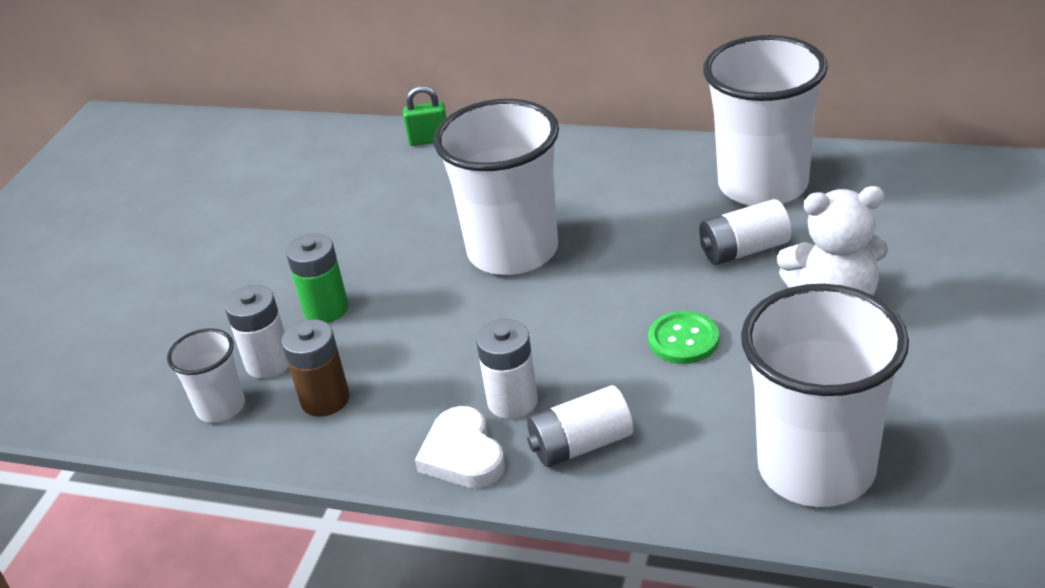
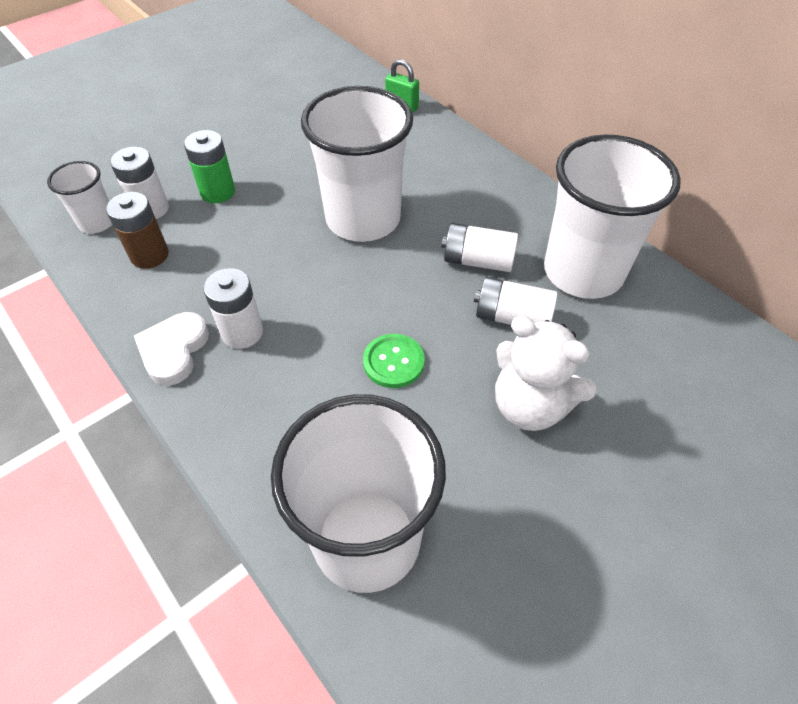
camera: 30 degrees right, 15 degrees up
white battery [527,385,633,467] -> white battery moved to [442,223,518,272]

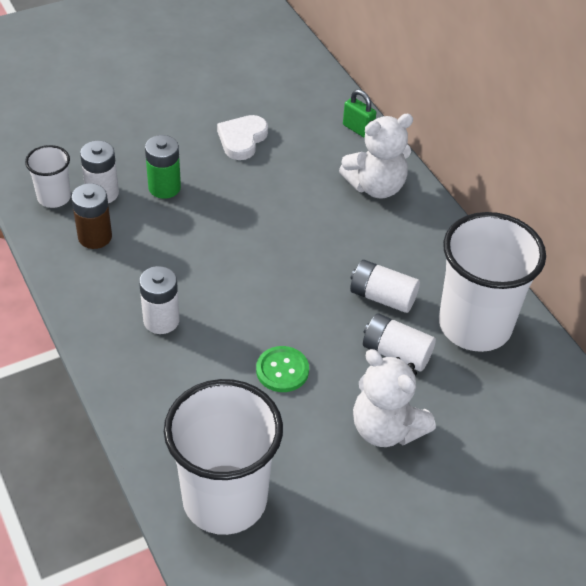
camera: 10 degrees right, 5 degrees down
white heart [134,312,209,386] -> white heart moved to [217,115,268,160]
white cup [301,86,413,242] -> none
none -> white teddy bear [339,114,413,199]

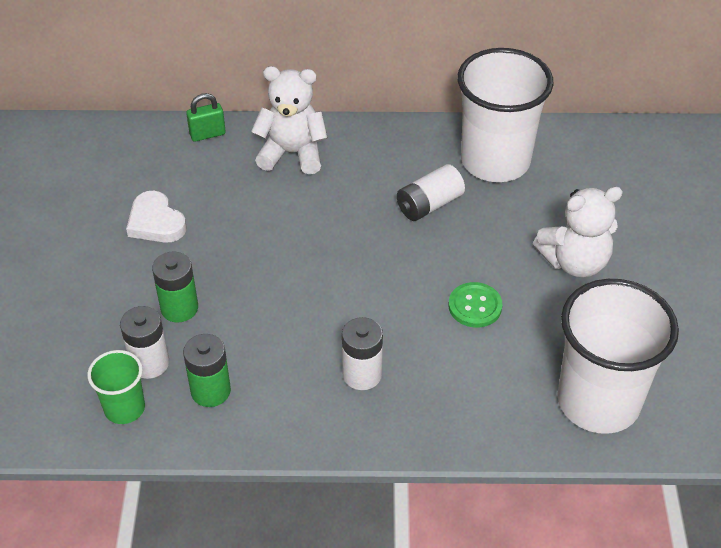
camera: 60 degrees left, 0 degrees up
white cup [25,145,71,208] -> green cup [87,350,145,424]
brown battery [71,183,112,249] -> green battery [183,334,231,407]
white teddy bear [339,114,413,199] -> white teddy bear turned 90 degrees counterclockwise [251,66,328,174]
white battery [363,313,436,371] -> none

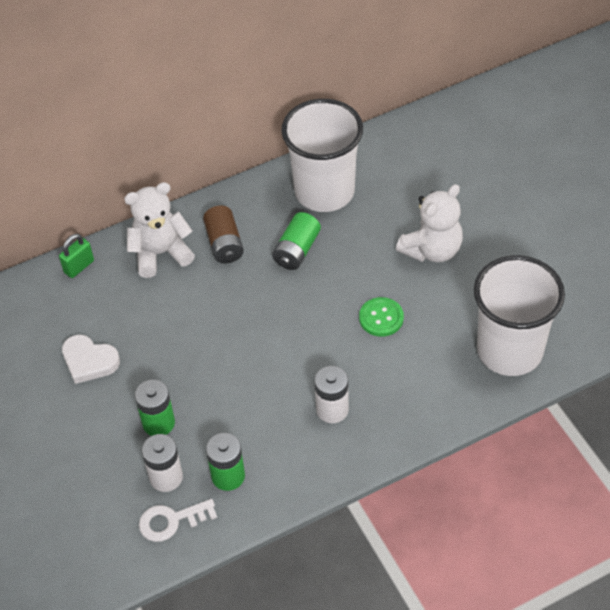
camera: 25 degrees left, 5 degrees up
green cup [87,350,145,424] -> white key [139,499,217,542]
white battery [397,164,465,221] -> green battery [272,212,321,270]
none -> brown battery [203,205,244,263]

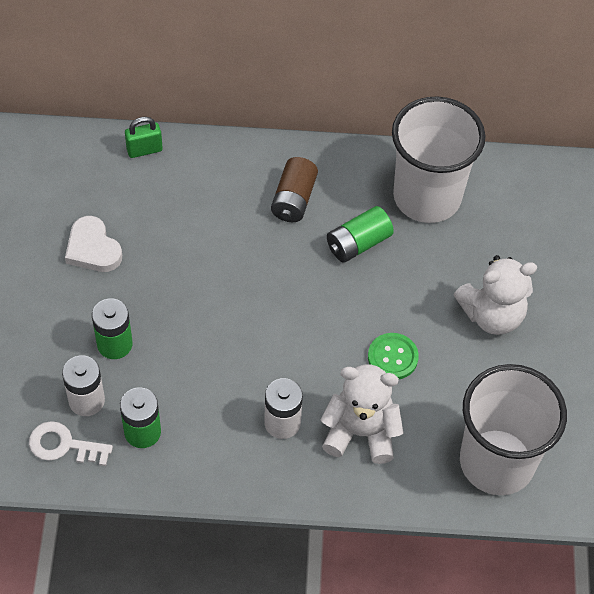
camera: 25 degrees right, 5 degrees up
white teddy bear [124,182,195,278] -> white teddy bear moved to [321,364,403,464]

